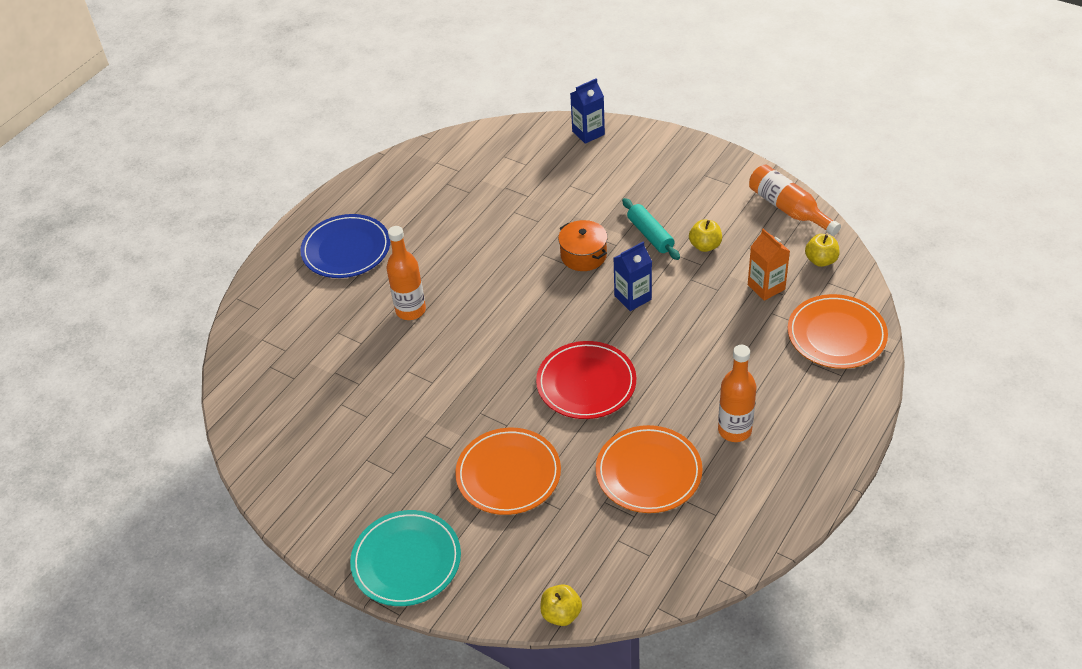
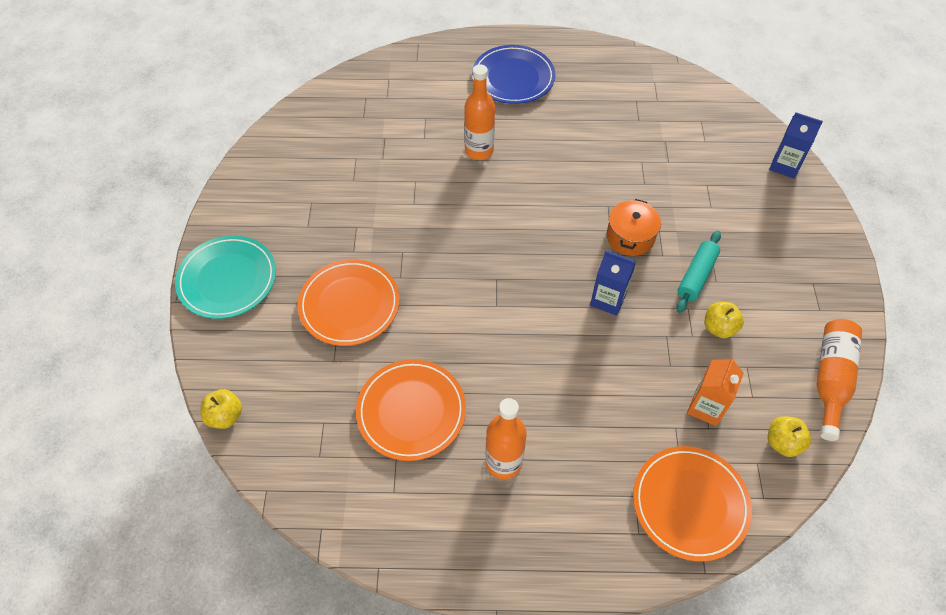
camera: 55 degrees right, 10 degrees up
red plate [536,341,636,419] -> none

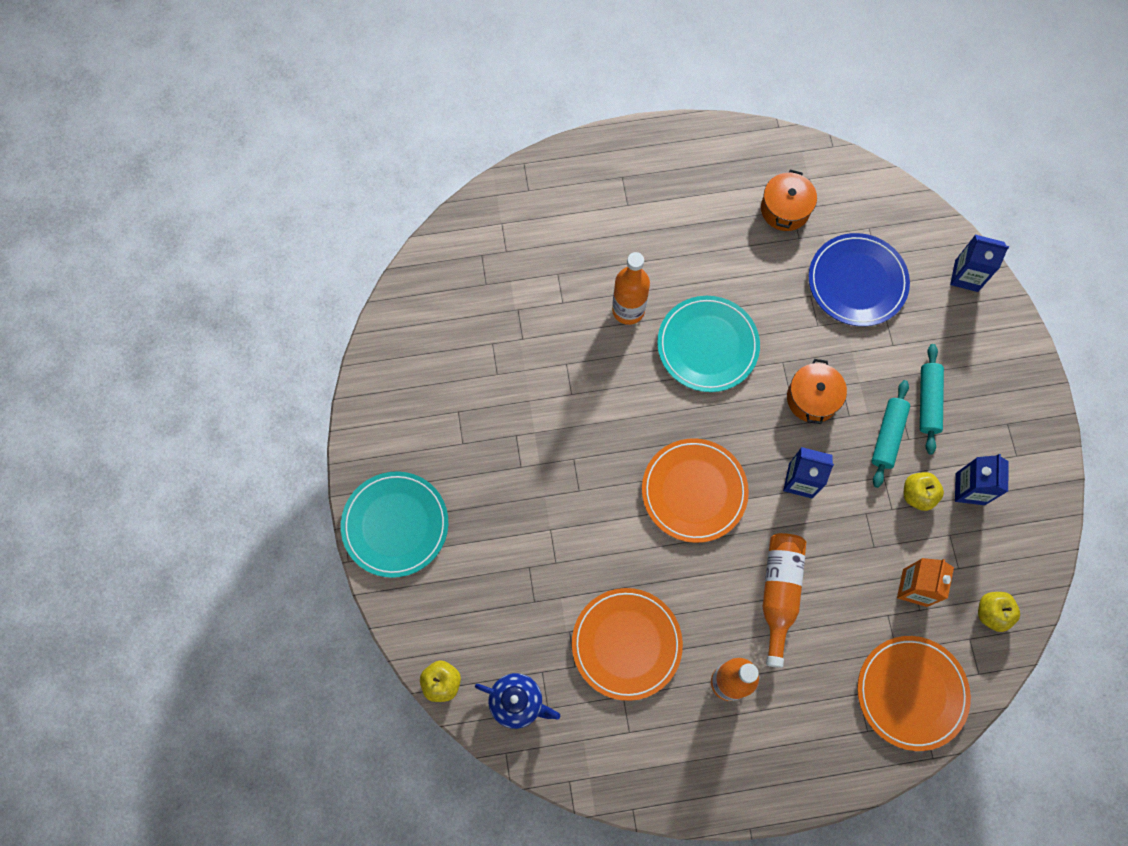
camera: 10 degrees left, 15 degrees up
orange plate [298,259,400,346] -> orange plate moved to [642,438,749,543]
blue plate [472,45,555,104] -> blue plate moved to [809,233,910,326]
orange bottle [817,319,862,441] -> orange bottle moved to [763,533,806,668]
none -> blue teapot [475,673,560,729]
none -> turquoise plate [657,296,760,392]
none -> orange pot [761,170,817,231]
none -> turquoise rolling pin [920,344,944,455]
none -> blue carton [955,454,1009,505]

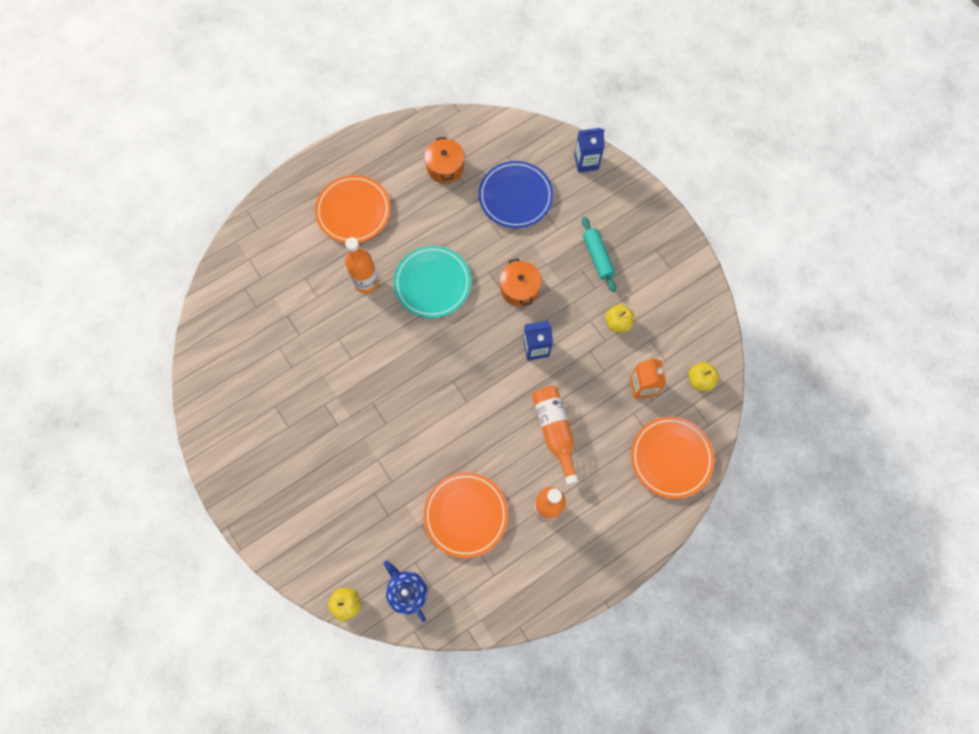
camera: 25 degrees left, 0 degrees up
turquoise plate [341,471,448,578] -> none
blue teapot [475,673,560,729] -> blue teapot turned 120 degrees counterclockwise [384,560,428,622]
orange plate [642,438,749,543] -> orange plate moved to [315,175,391,243]
turquoise rolling pin [872,380,910,488] -> none
blue carton [955,454,1009,505] -> none

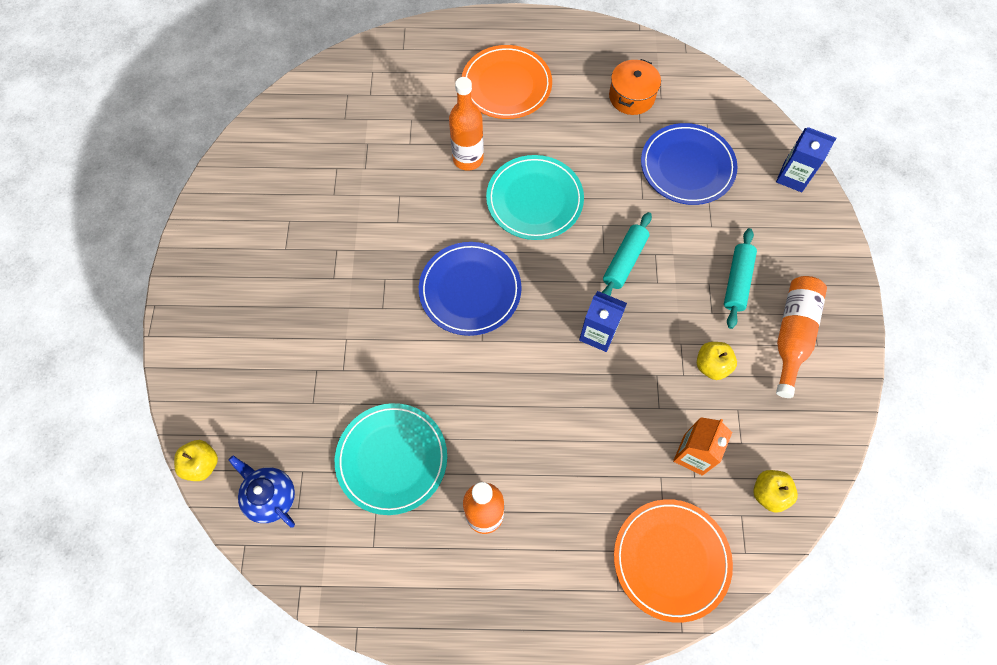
camera: 35 degrees right, 5 degrees down
blue teapot [384,560,428,622] -> blue teapot turned 45 degrees counterclockwise [228,455,295,528]
orange plate [423,472,508,558] -> turquoise plate [335,403,447,515]
orange pot [500,258,542,306] -> turquoise rolling pin [601,212,652,296]
orange bottle [532,386,579,485] -> orange bottle moved to [776,276,827,398]
none -> blue plate [419,242,522,336]

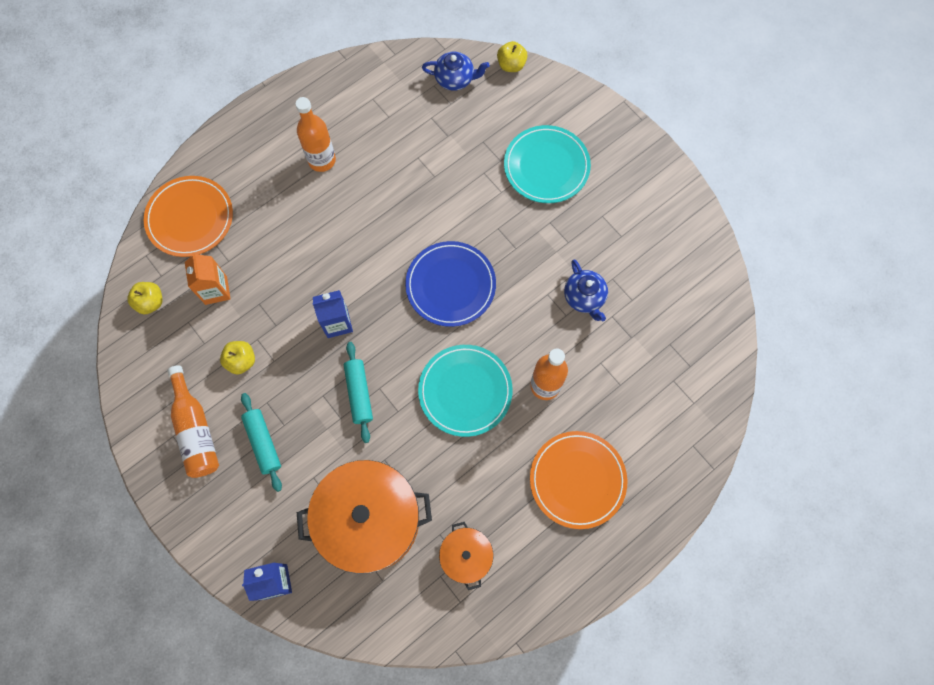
camera: 140 degrees right, 5 degrees up
turquoise plate [335,403,447,515] -> turquoise plate moved to [504,125,591,203]
blue plate [641,123,737,205] -> orange pot [297,460,432,574]
none -> blue teapot [564,259,608,321]

